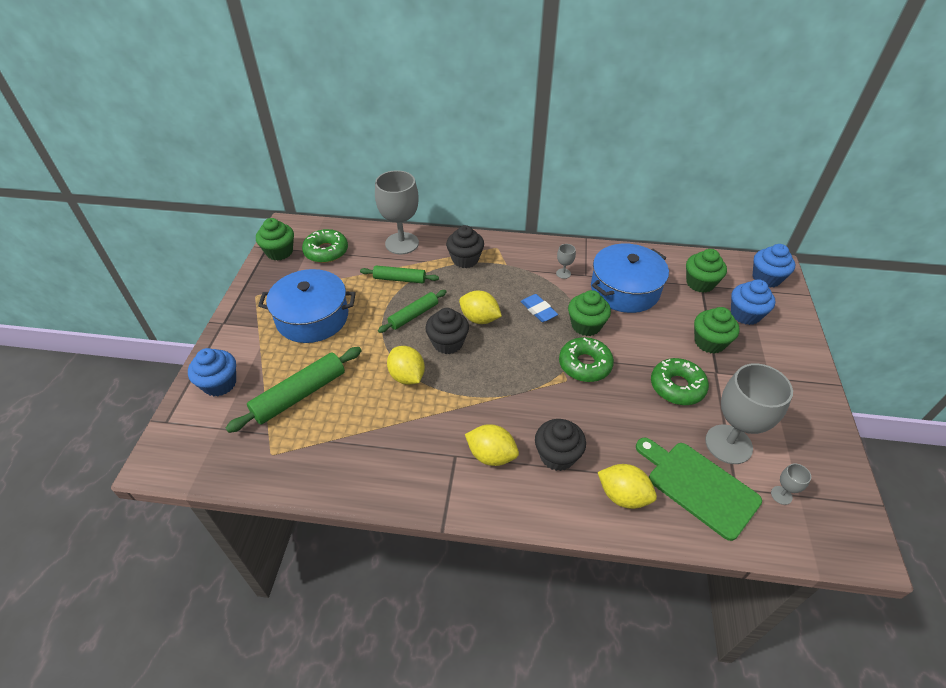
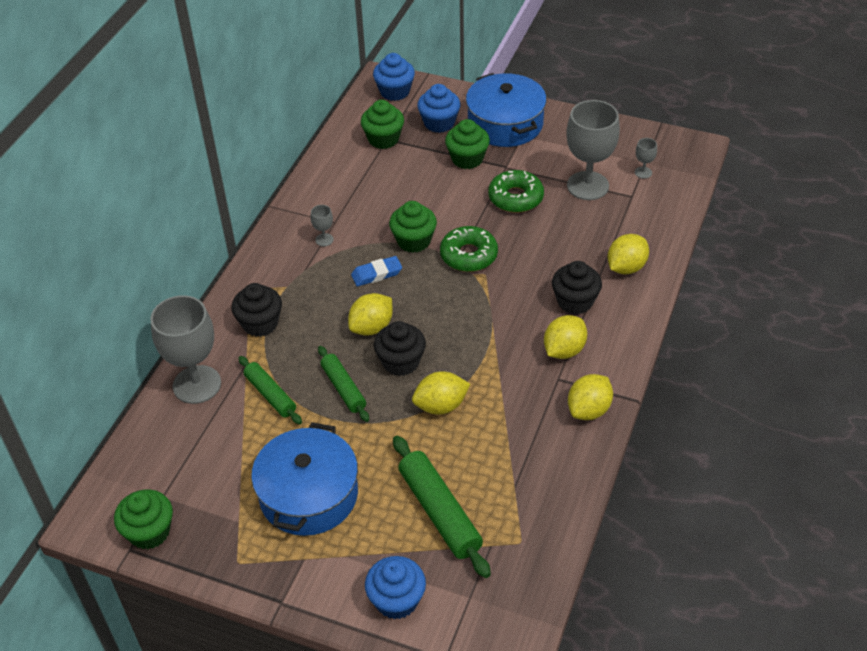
camera: 75 degrees left, 0 degrees up
green donut [302,229,348,263] -> none
green rolling pin [360,265,439,284] -> green rolling pin turned 60 degrees counterclockwise [239,356,302,424]
blue pot [591,243,669,313] -> blue pot moved to [466,73,546,147]
green cutting board [636,438,762,541] -> none
none -> yellow lemon [568,374,613,420]

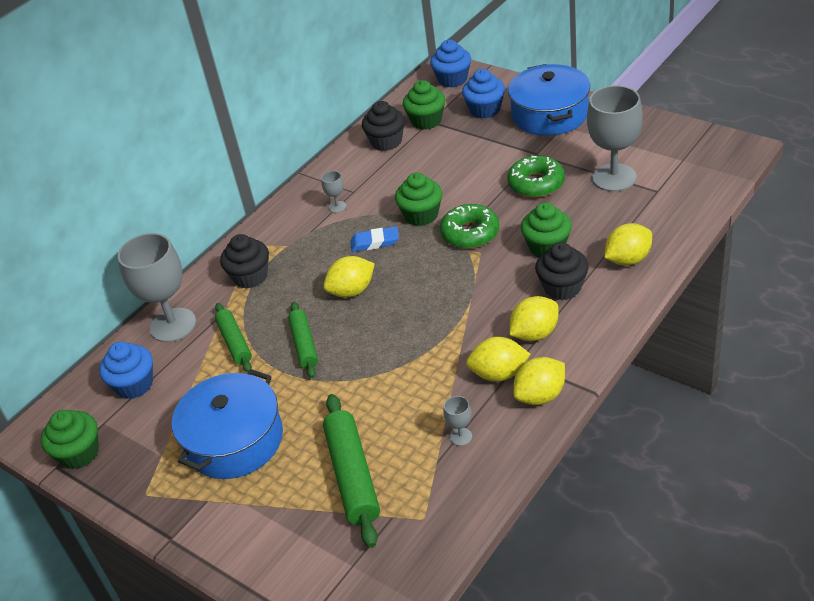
camera: 20 degrees right, 5 degrees down
blue cupcake [365,556,426,619] -> blue cupcake moved to [99,342,153,399]
black cupcake [374,321,426,376] -> black cupcake moved to [362,101,405,151]
yellow lemon [412,371,470,415] -> yellow lemon moved to [466,337,530,382]
green cupcake [445,119,490,169] -> green cupcake moved to [521,203,572,257]
grey goblet [635,138,657,179] -> grey goblet moved to [444,396,472,446]

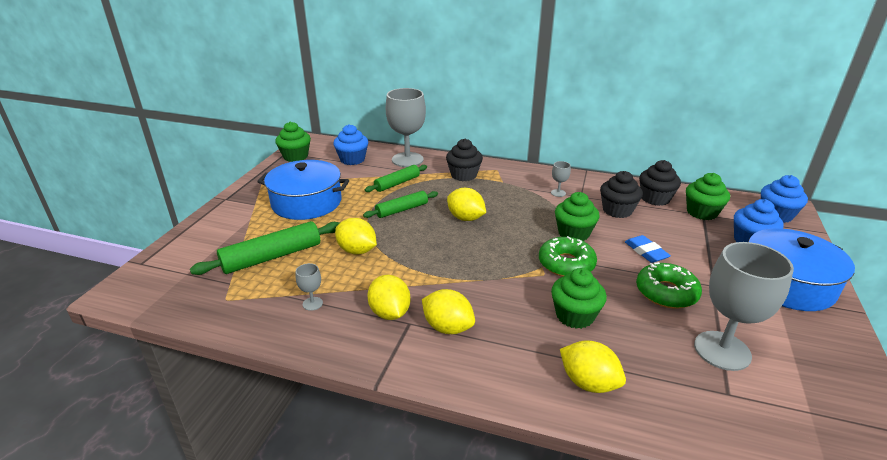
camera: 65 degrees right, 10 degrees down
blue eraser [350,226,399,252] -> blue eraser moved to [625,235,671,263]
yellow lemon [513,357,565,405] -> yellow lemon moved to [335,218,377,255]
black cupcake [535,242,589,300] -> black cupcake moved to [600,171,643,218]

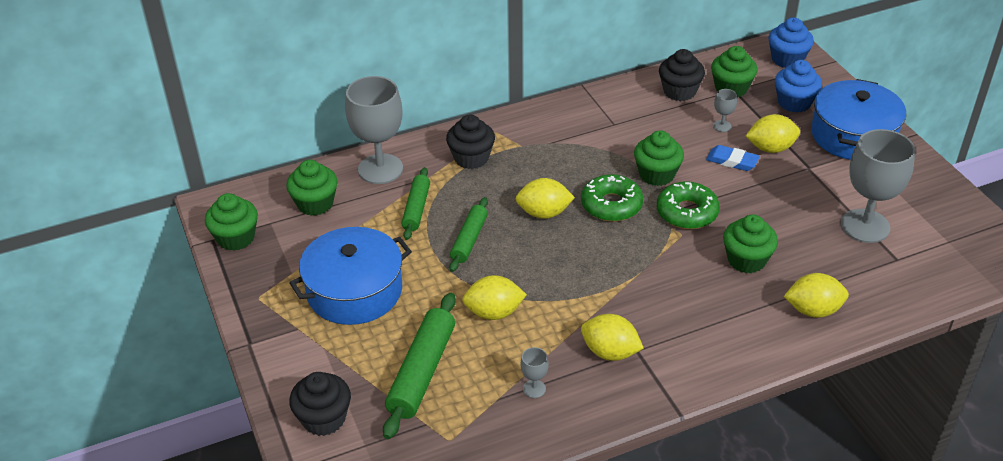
camera: 40 degrees left, 10 degrees up
blue cupcake [333,124,368,165] -> green cupcake [286,160,338,216]
yellow lemon [422,289,475,334] -> yellow lemon moved to [746,114,800,153]
grey goblet [551,161,571,197] -> grey goblet moved to [713,89,737,132]
black cupcake [600,171,643,218] -> black cupcake moved to [289,372,351,436]
green donut [636,262,702,309] -> green donut moved to [581,174,643,222]

